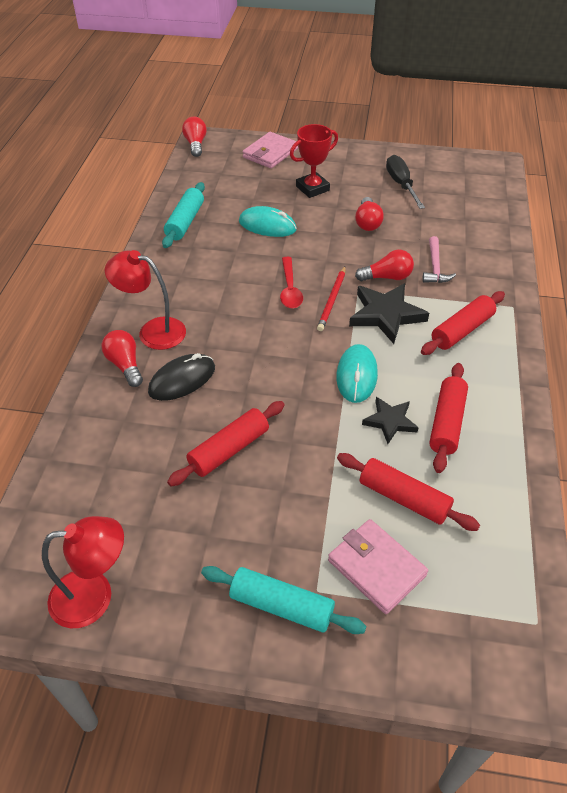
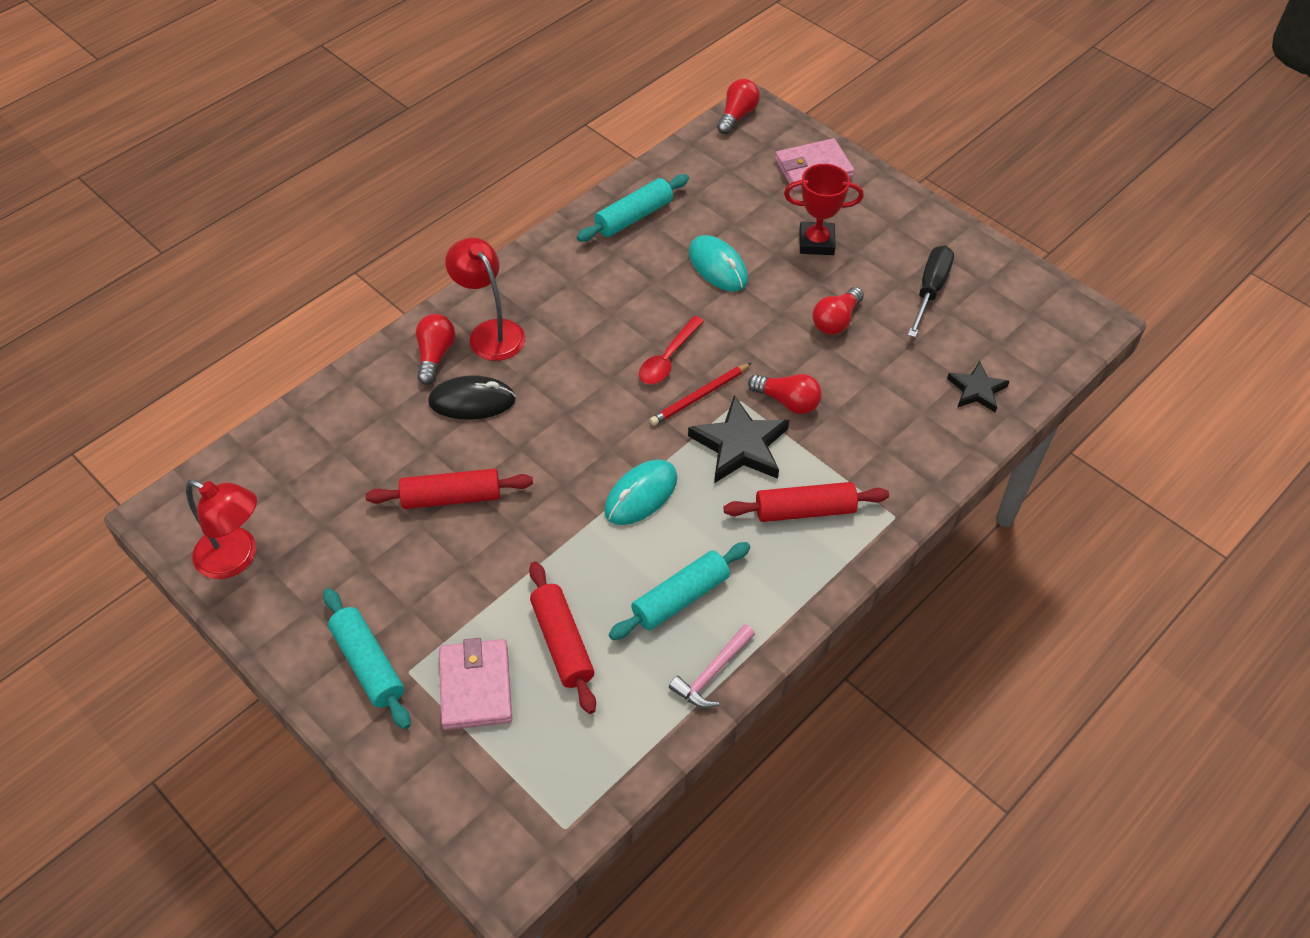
camera: 35 degrees right, 5 degrees up
black star [362,397,419,444] -> black star moved to [947,361,1010,412]
pink hammer [422,236,456,283] -> pink hammer moved to [669,624,755,708]
red rolling pin [429,363,468,473] -> turquoise rolling pin [609,542,750,640]

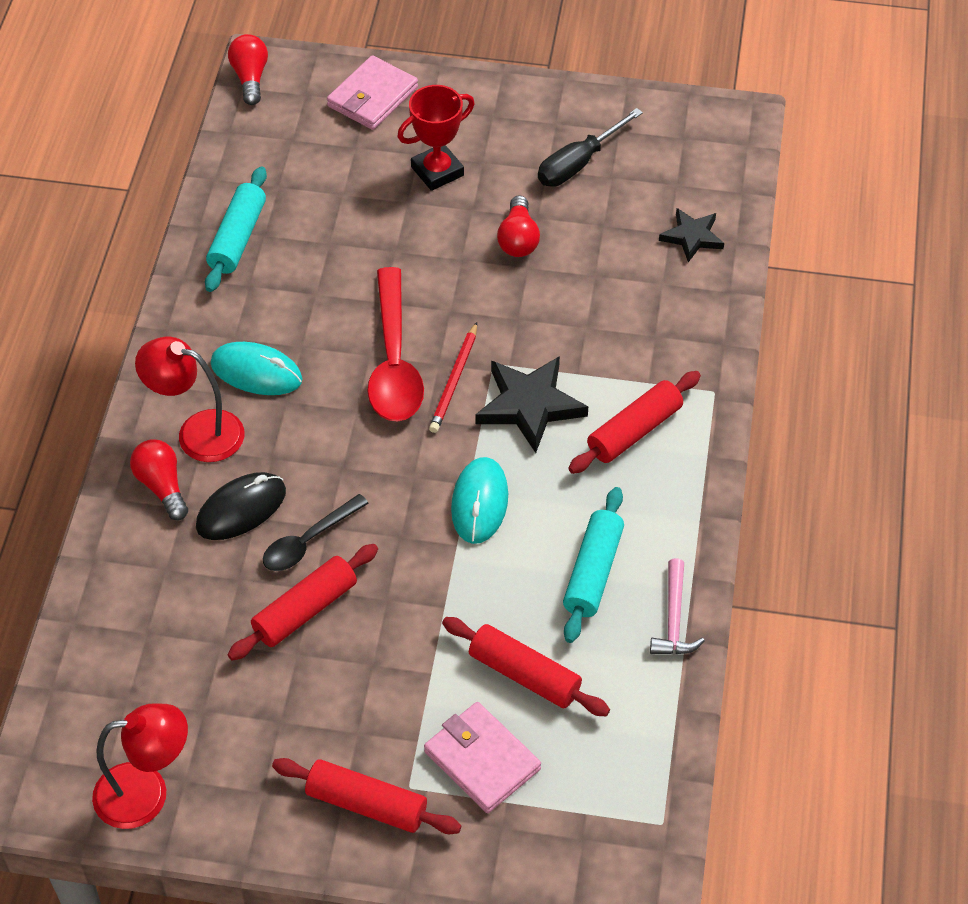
camera: 35 degrees left, 0 degrees up
turquoise rolling pin [323,588,411,729] -> red rolling pin [272,758,462,834]
red spoon [639,316,704,384] -> red spoon [367,267,424,422], size x1.69
turquoise mouse [689,235,748,292] -> turquoise mouse moved to [211,342,303,395]
red light bulb [748,374,822,414] -> none
black screwdriver [908,246,954,338] -> black screwdriver turned 120 degrees counterclockwise [538,108,643,187]
none -> black spoon [263,494,369,571]

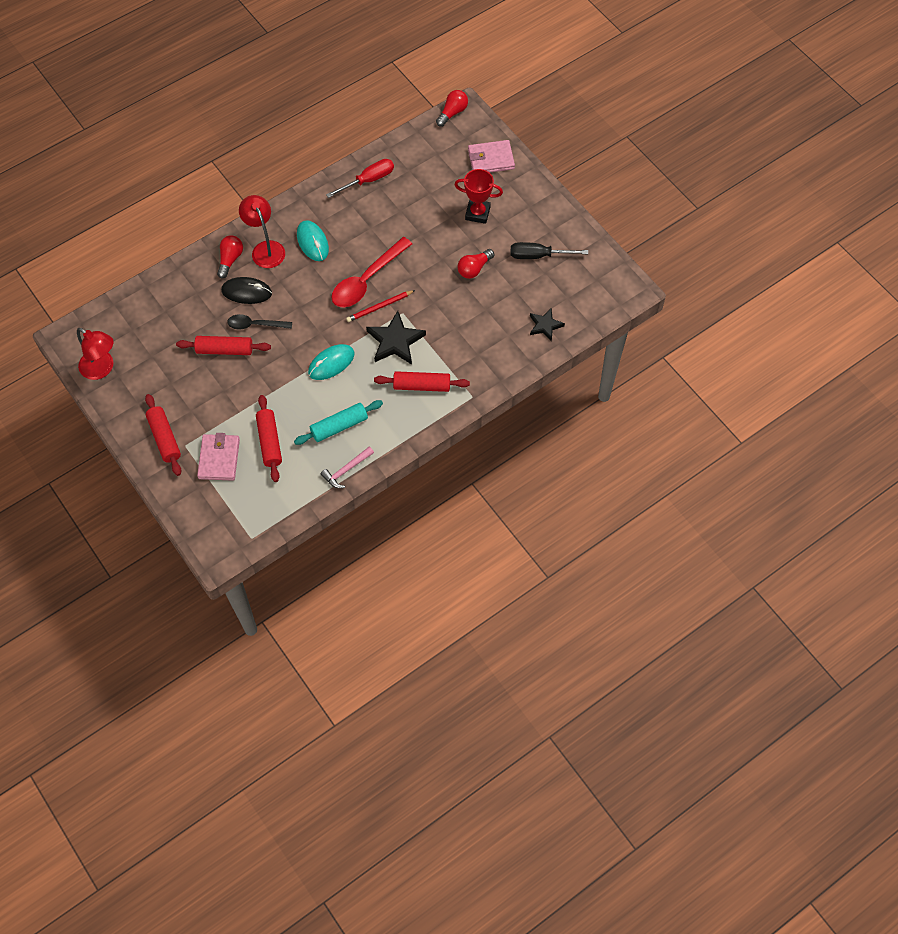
camera: 45 degrees right, 10 degrees up
turquoise rolling pin [205,166,267,292] -> red screwdriver [326,159,394,198]

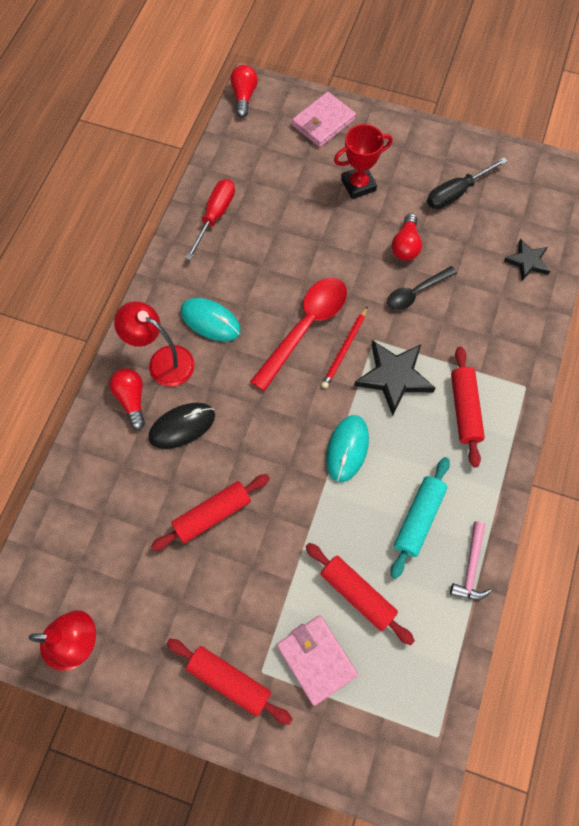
camera: 35 degrees left, 5 degrees up
black spoon [227,314,292,330] -> black spoon moved to [387,266,457,310]
red spoon [332,237,412,307] -> red spoon turned 150 degrees counterclockwise [250,278,347,391]
red rolling pin [374,371,470,392] -> red rolling pin turned 60 degrees counterclockwise [451,346,485,467]

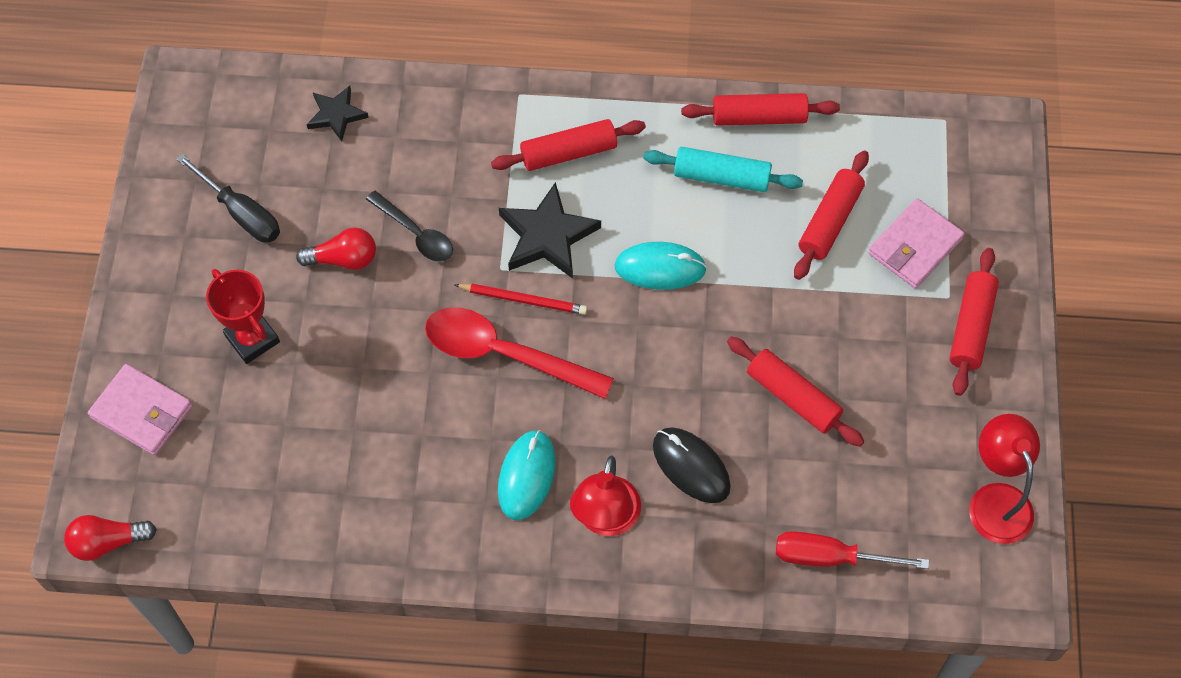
camera: 105 degrees left, 5 degrees down
red light bulb [109,368,145,430] -> none
red screwdriver [185,179,235,260] -> red screwdriver moved to [776,531,929,569]
pink hammer [450,521,491,600] -> red rolling pin [681,93,840,126]

